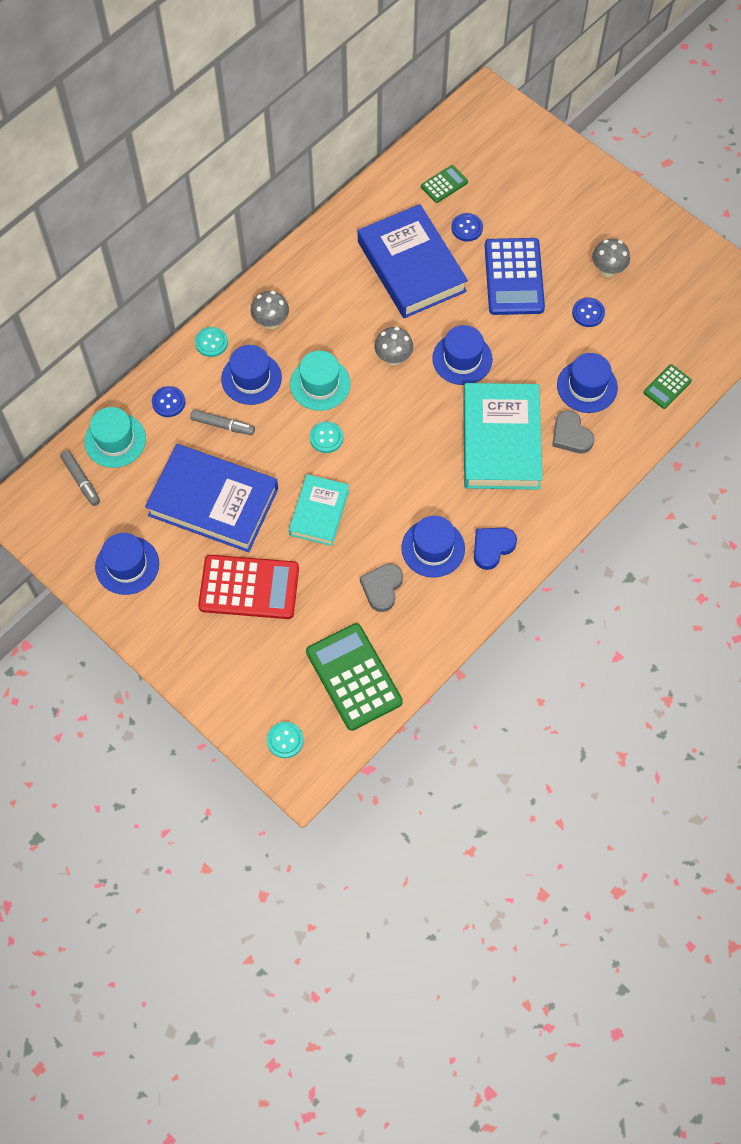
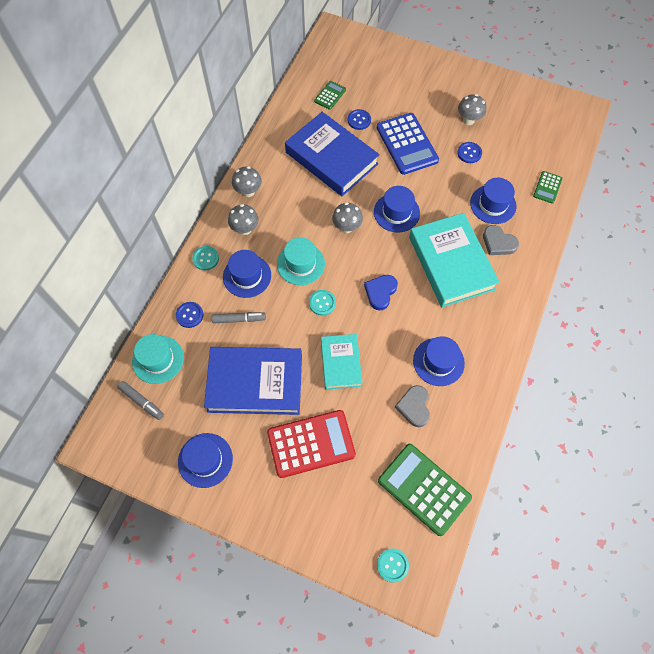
camera: 20 degrees left, 0 degrees up
blue heart [474,528,517,570] -> blue heart moved to [364,275,398,310]
none -> grey mushroom [232,166,262,197]

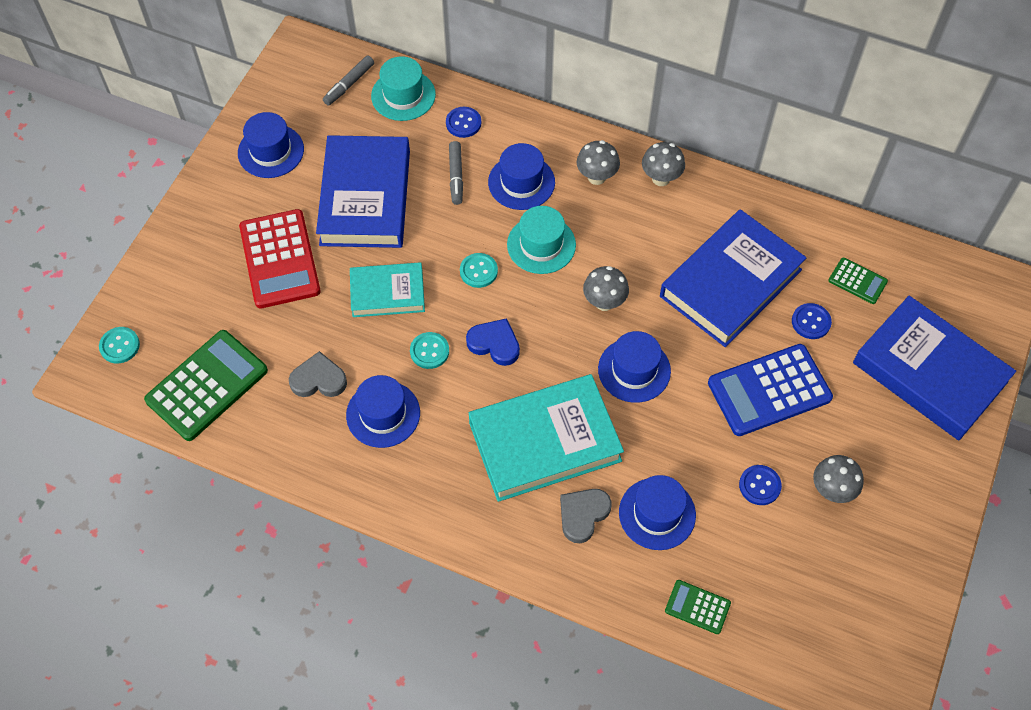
camera: 90 degrees right, 5 degrees down
turquoise button [192,246,219,270] -> turquoise button moved to [410,332,449,369]
none -> blue book [853,296,1016,440]

